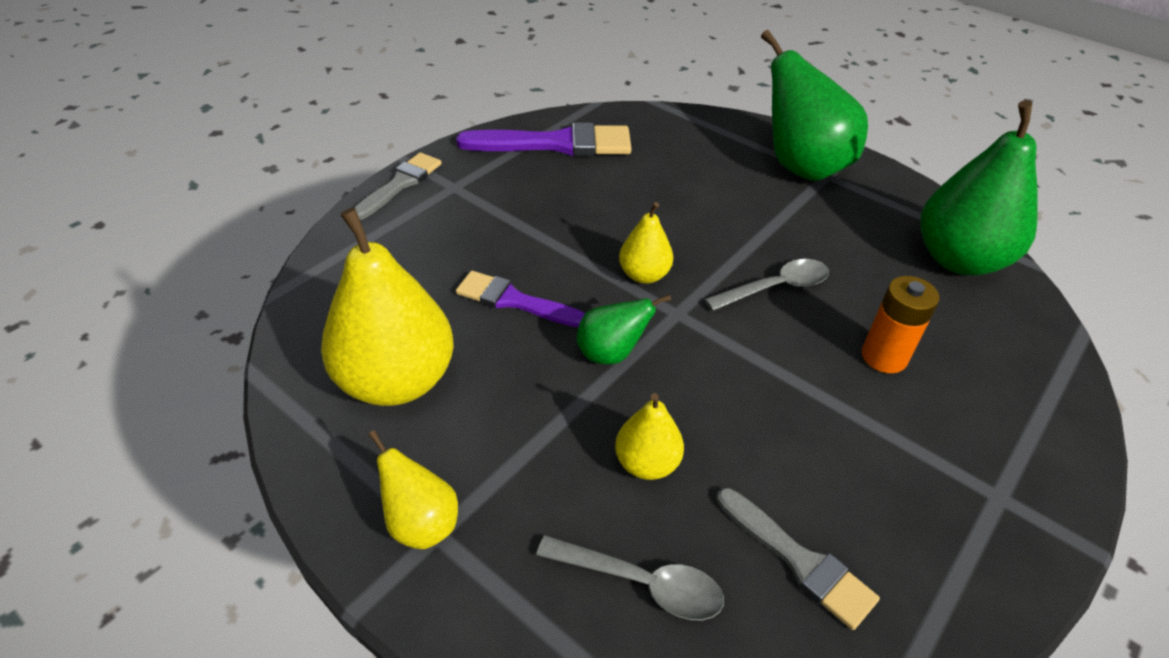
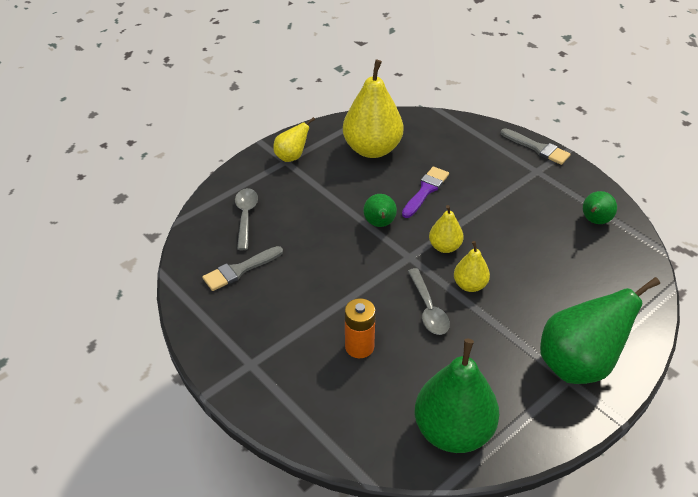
camera: 100 degrees right, 0 degrees up
purple brush [456,123,632,156] -> green pear [583,191,617,224]
grey spoon [536,535,724,620] -> grey spoon turned 150 degrees clockwise [235,188,258,250]
yellow pear [615,393,684,480] -> yellow pear moved to [454,241,490,292]

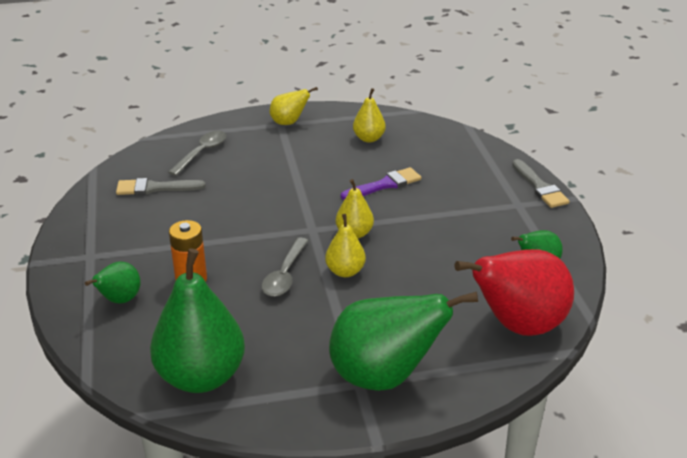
camera: 30 degrees right, 10 degrees down
yellow pear [343,60,403,158] -> yellow pear [353,88,386,142], size x0.50
green pear [363,194,397,227] -> green pear moved to [85,262,141,304]
none -> red pear [455,249,574,336]

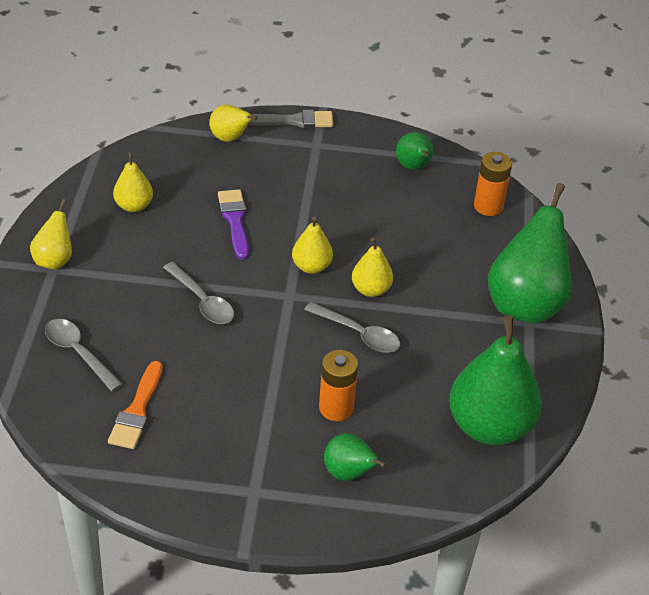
camera: 75 degrees left, 10 degrees up
grey brush [116,178,206,195] -> orange brush [108,361,163,449]
red pear [455,249,574,336] -> orange battery [474,152,512,216]
none -> grey spoon [163,262,234,324]
none -> yellow pear [209,104,258,142]

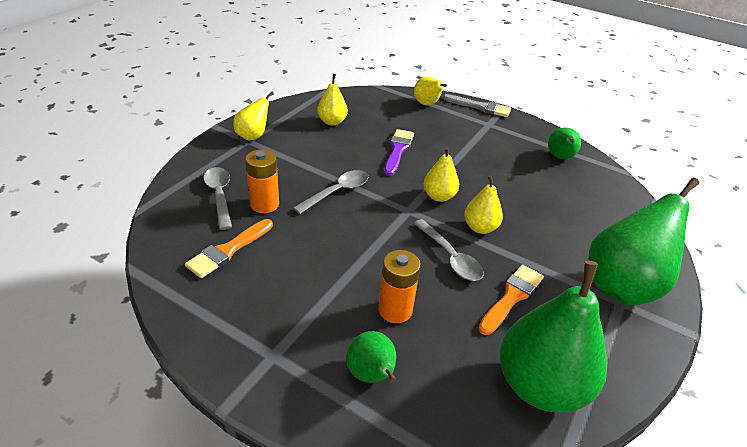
camera: 25 degrees right, 5 degrees down
grey spoon [163,262,234,324] -> grey spoon turned 120 degrees counterclockwise [293,170,368,214]
orange battery [474,152,512,216] -> orange battery moved to [245,149,279,213]
none -> orange brush [478,265,544,335]

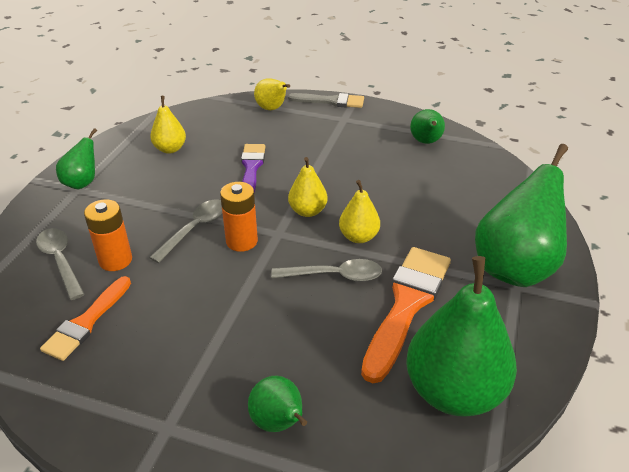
camera: 10 degrees left, 0 degrees up
yellow pear [233,92,274,140] -> green pear [56,128,97,189]
orange battery [378,250,421,323] -> orange battery moved to [220,182,258,252]
grey spoon [414,219,484,281] -> grey spoon turned 45 degrees counterclockwise [271,259,382,282]
orange brush [478,265,544,335] -> orange brush [361,247,451,383], size x1.60

